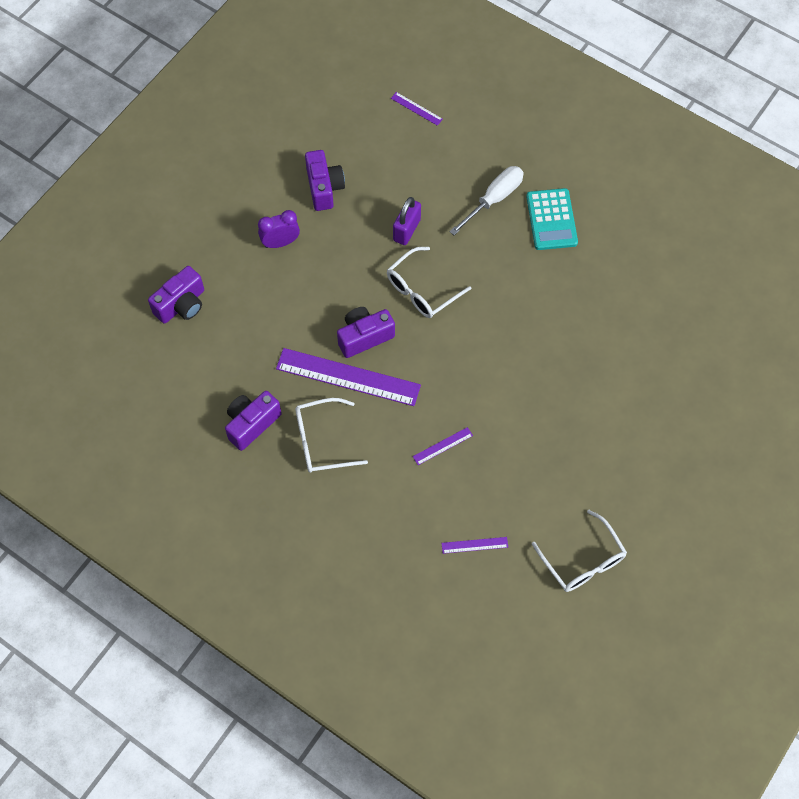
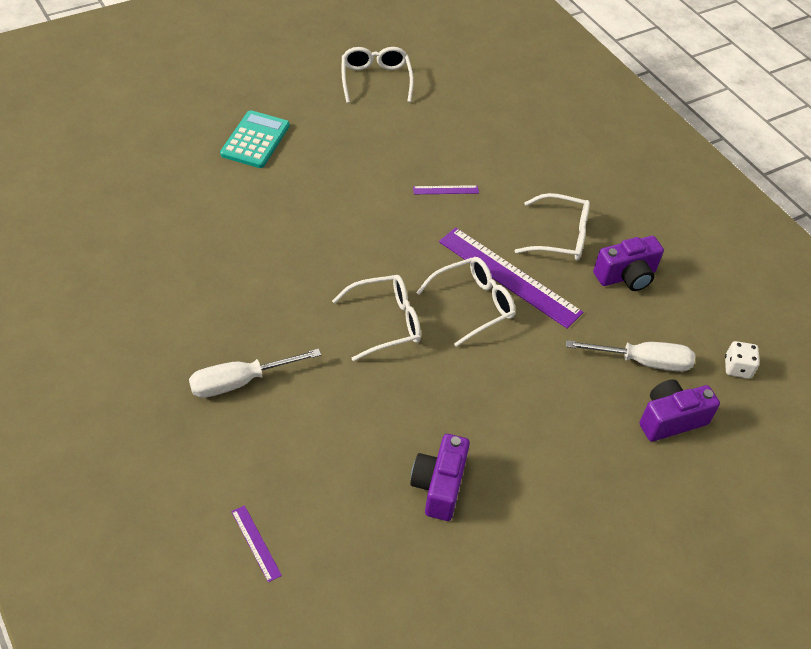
camera: 160 degrees left, 15 degrees down
purple clock [258,210,300,248] -> none
purple camera [337,307,395,358] -> white glasses [416,257,515,347]
purple padlock [393,197,421,245] -> none
purple ruler [441,537,508,554] -> none
turquoise calculator [526,188,578,250] -> turquoise calculator moved to [220,110,290,168]
none -> white screwdriver [566,340,695,372]
none -> white dice [725,341,760,379]

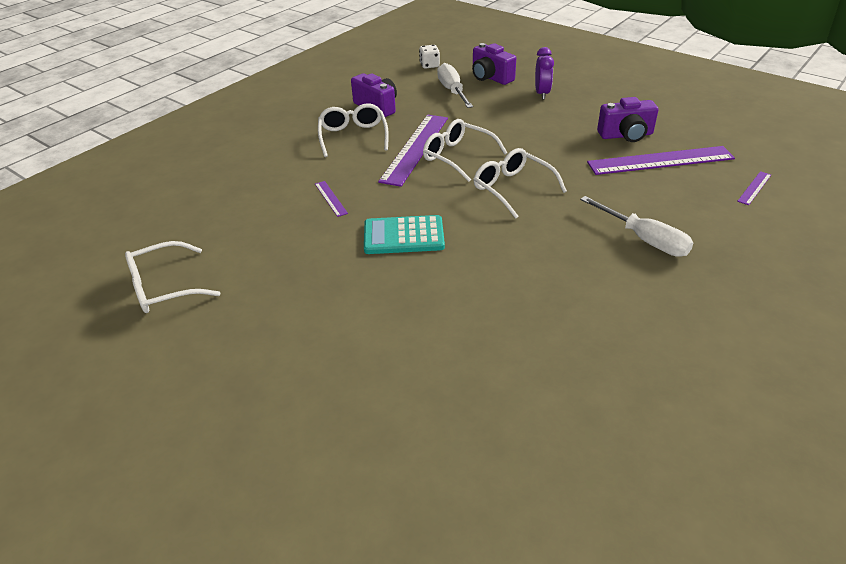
camera: 105 degrees left, 10 degrees down
turquoise calculator [220,110,290,168] -> turquoise calculator moved to [364,215,445,254]
none -> purple clock [535,47,554,100]
none -> purple ruler [587,146,735,175]

